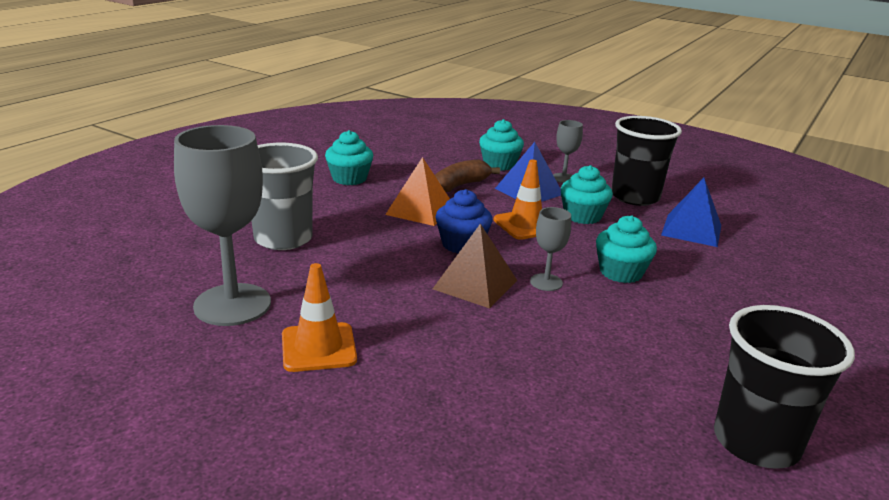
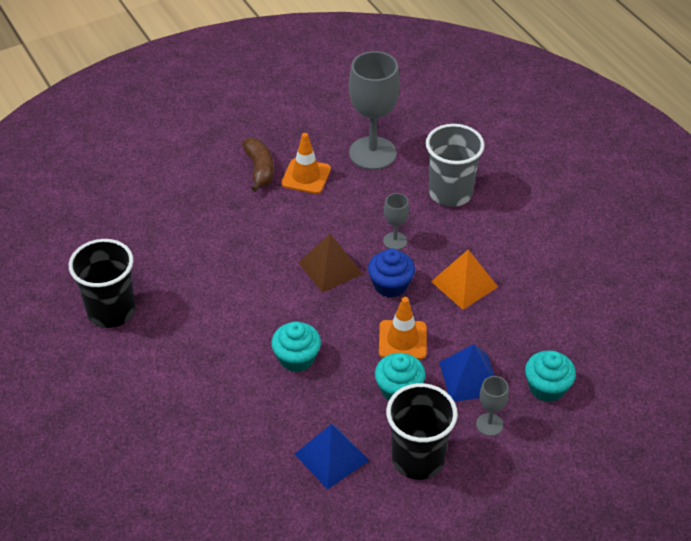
camera: 120 degrees right, 20 degrees up
turquoise cupcake [325,130,373,185] -> none
brown banana [435,159,500,192] -> brown banana moved to [242,138,274,192]
grey goblet [530,207,571,291] -> grey goblet moved to [383,193,409,250]

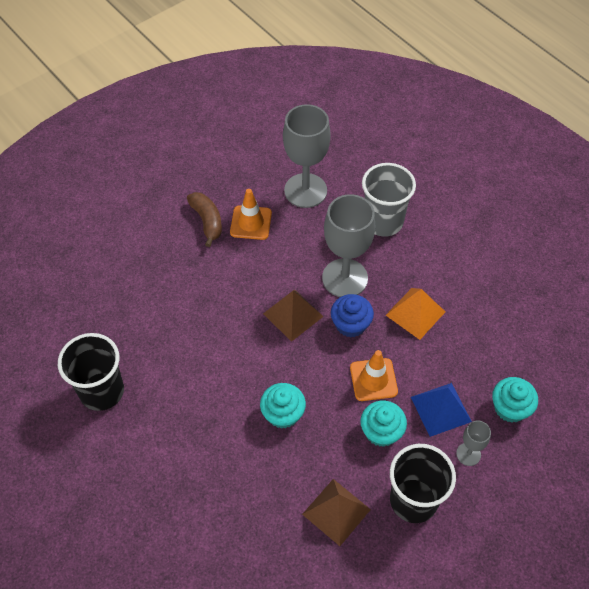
camera: 10 degrees left, 10 degrees up
blue pyramid [295,424,370,490] -> brown pyramid [302,479,371,546]
grey goblet [383,193,409,250] -> grey goblet [322,194,375,297], size x2.10

